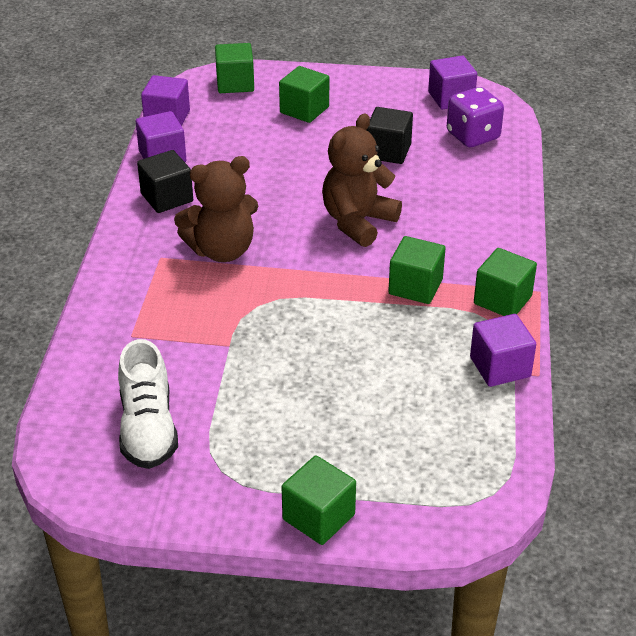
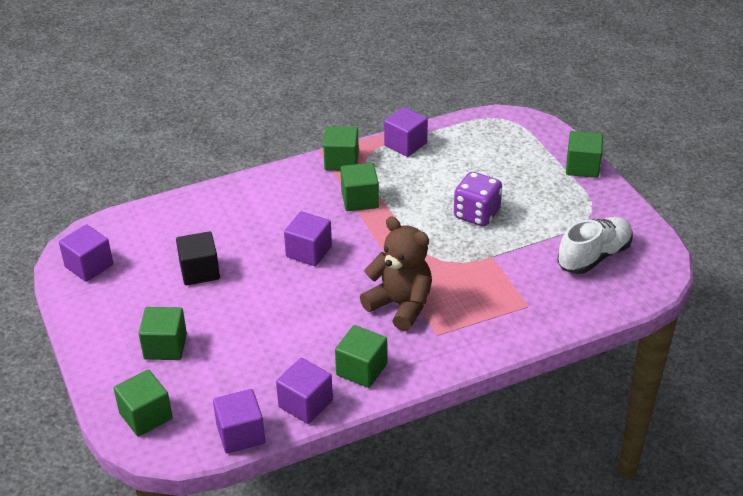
camera: 120 degrees left, 0 degrees up
black cube [137,150,193,213] -> green cube [335,325,387,388]
brown teddy bear [322,113,402,247] -> purple cube [284,211,332,266]
purple dice [447,87,504,147] -> purple dice moved to [454,172,502,227]

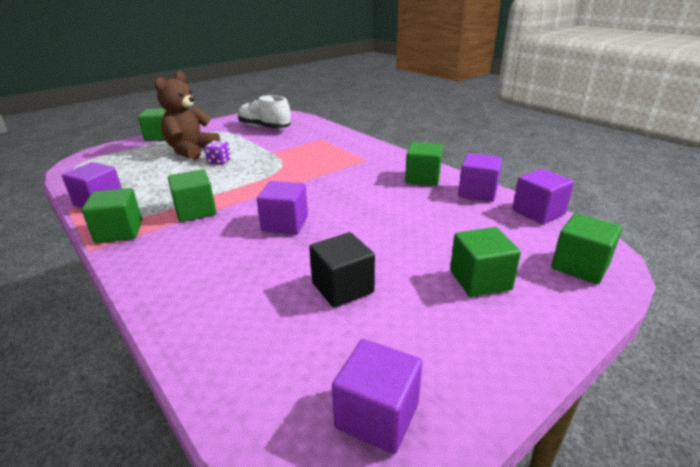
camera: 105 degrees left, 10 degrees down
brown teddy bear [360,217,432,331] -> brown teddy bear moved to [154,71,220,160]
purple dice [454,172,502,227] -> purple dice [204,141,231,165], size x0.58

